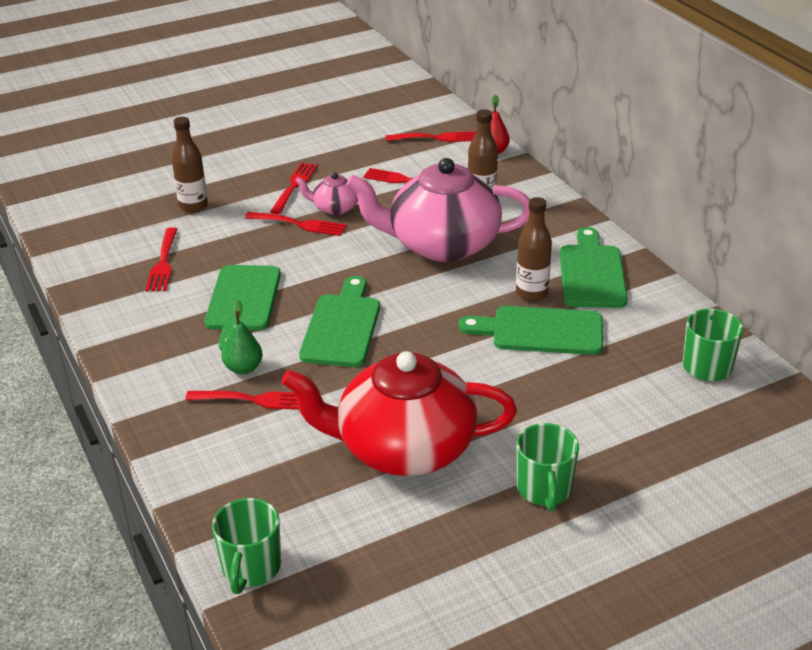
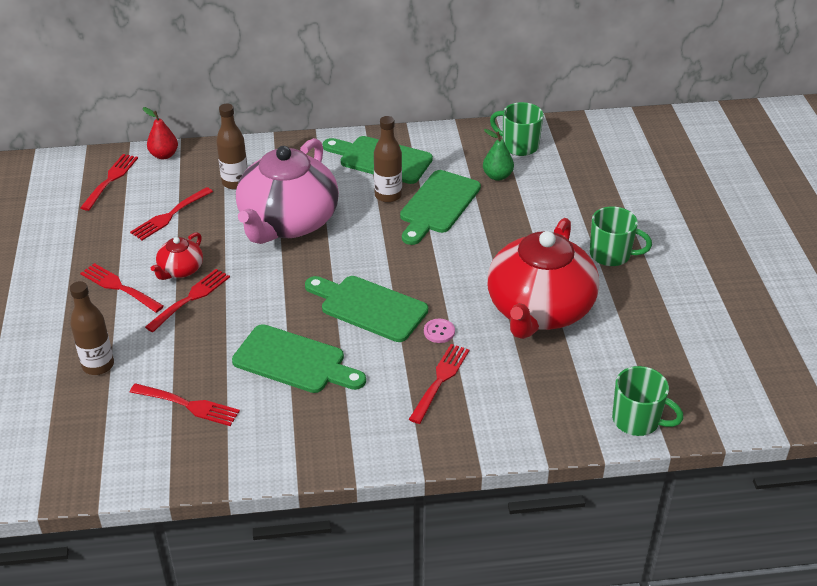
camera: 70 degrees left, 5 degrees up
green pear [221,299,263,374] -> green pear moved to [483,129,514,181]
pink teapot [295,172,359,215] -> red teapot [151,232,203,280]
none -> pink button [424,319,455,343]

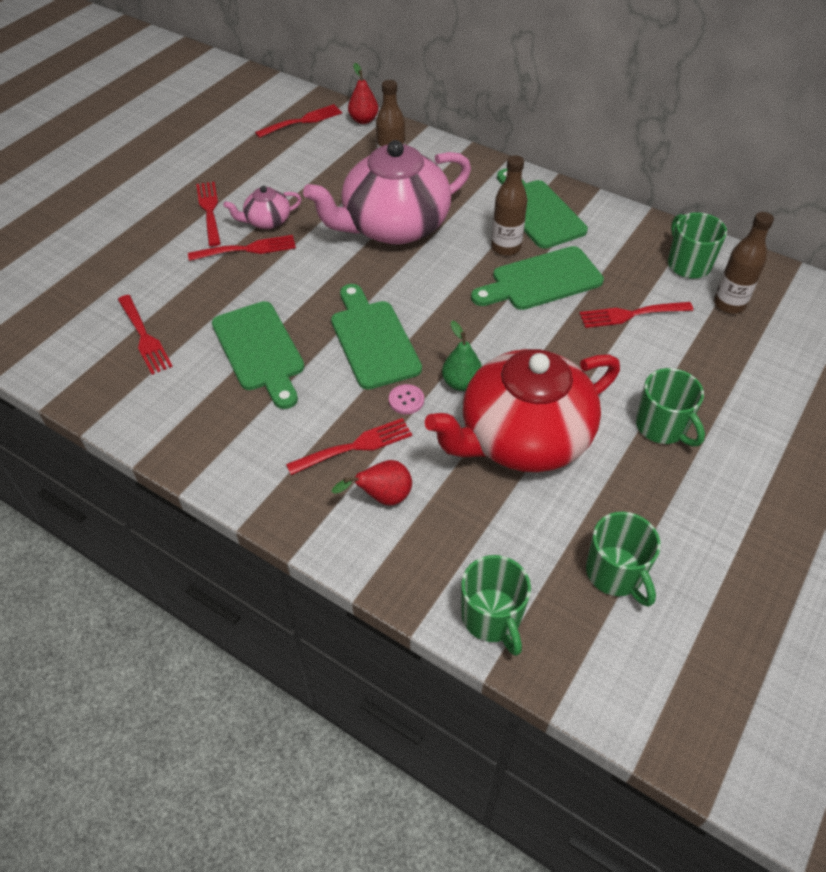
camera: 40 degrees right, 10 degrees up
brown bottle [70,281,114,375] -> brown bottle moved to [714,212,774,314]
red fork [130,187,213,240] -> red fork moved to [579,302,693,328]
red teapot [151,232,203,280] -> pink teapot [223,186,302,229]
green pear [483,129,514,181] -> green pear moved to [442,321,482,391]
none -> red pear [332,460,412,506]
none -> green mug [586,512,661,607]

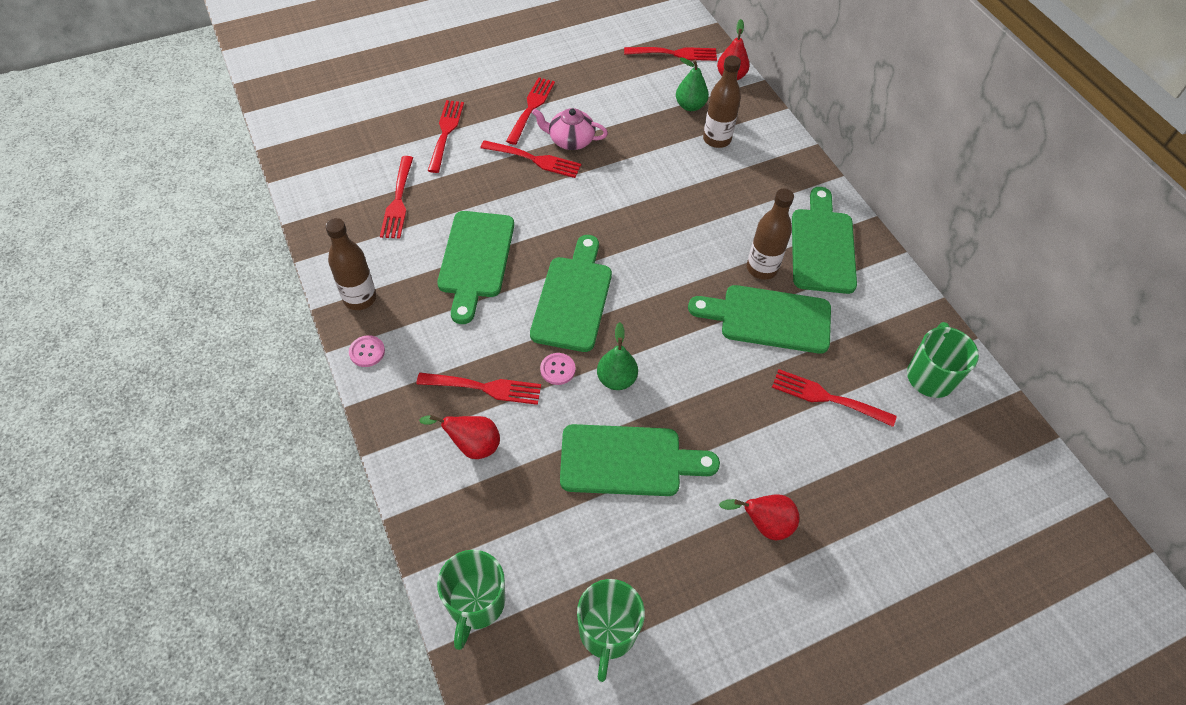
camera: 30 degrees right, 5 degrees up
pink teapot [303,140,471,244] -> none
red teapot [425,349,620,472] -> green cutting board [560,424,720,496]
green mug [636,368,705,447] -> red pear [719,495,799,540]
brown bottle [714,212,774,314] -> brown bottle moved to [325,218,376,310]
none -> pink button [349,335,385,367]
none -> red fork [428,100,464,173]
none -> green pear [676,57,709,111]

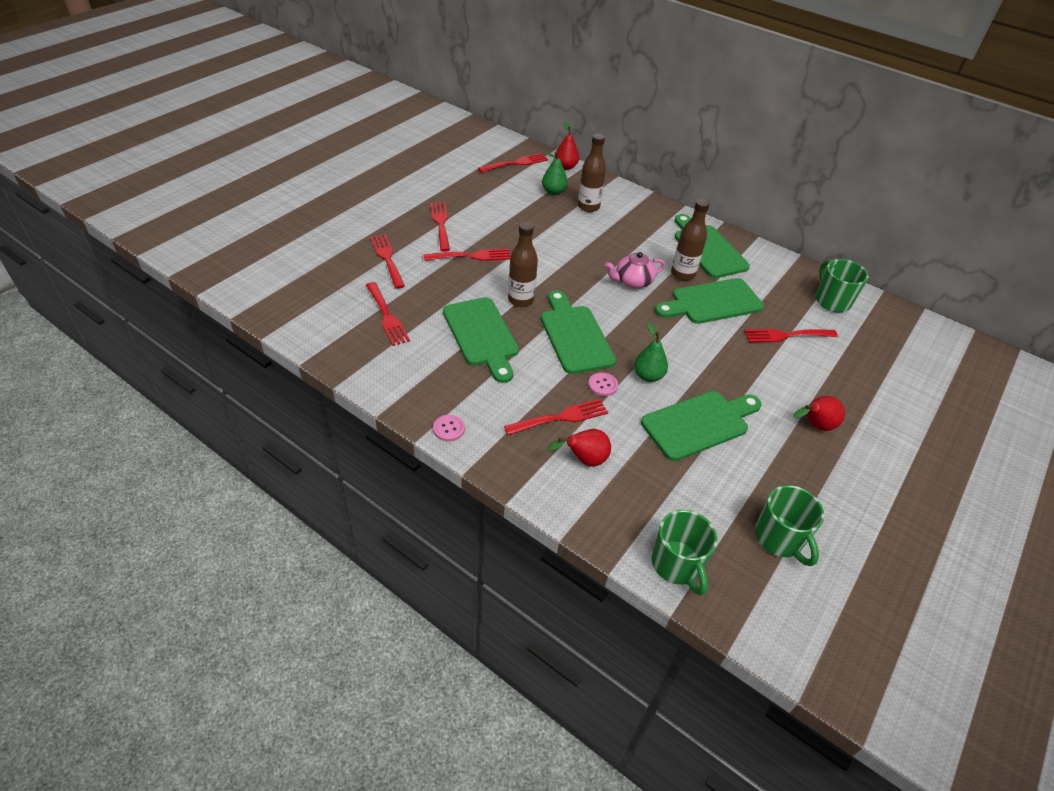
camera: 30 degrees left, 10 degrees down
brown bottle [325,218,376,310] -> brown bottle moved to [508,222,538,307]
pink teapot [532,108,608,150] -> pink teapot moved to [605,252,665,289]

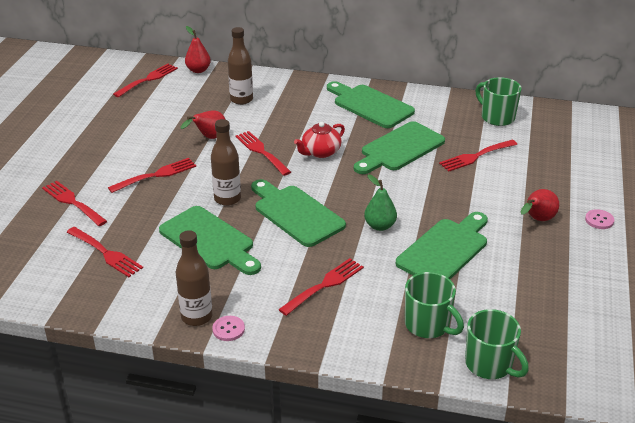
camera: 20 degrees left, 10 degrees down
red fork [430,202,450,252] -> red fork moved to [235,131,291,176]
green pear [542,151,568,195] -> none
red pear [547,429,611,467] -> red pear moved to [181,110,226,139]
pink button [588,372,618,396] -> pink button moved to [585,209,614,229]
pink teapot [605,252,665,289] -> red teapot [294,122,345,158]
brown bottle [671,199,710,281] -> brown bottle moved to [175,230,213,326]
green mug [755,485,824,566] -> green mug moved to [405,272,464,338]

